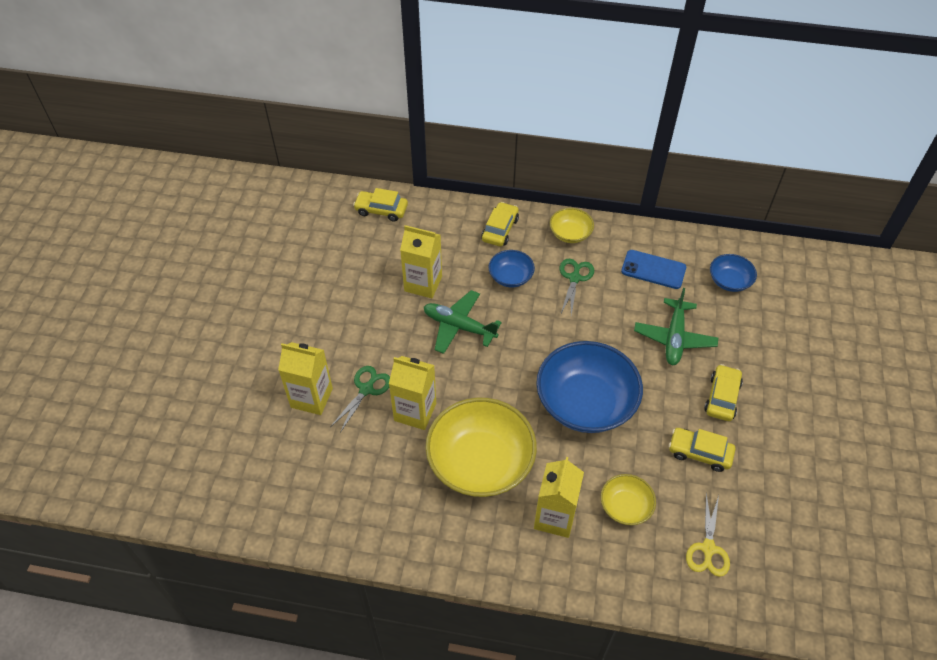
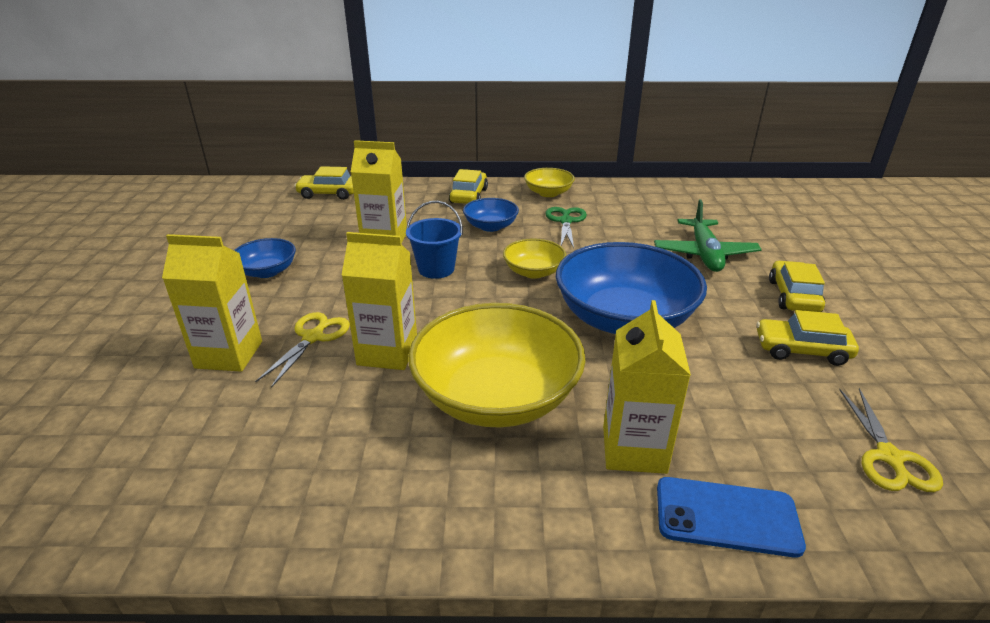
camera: 10 degrees left, 20 degrees down
green scissors [330,366,390,433] -> yellow scissors [255,312,350,388]
green plane [424,290,502,354] -> blue bucket [406,201,463,279]
yellow bowl [601,474,656,525] -> yellow bowl moved to [503,238,566,279]
blue phone [621,250,686,289] -> blue phone moved to [657,477,806,558]
blue bowl [710,254,757,292] -> blue bowl moved to [234,238,296,278]

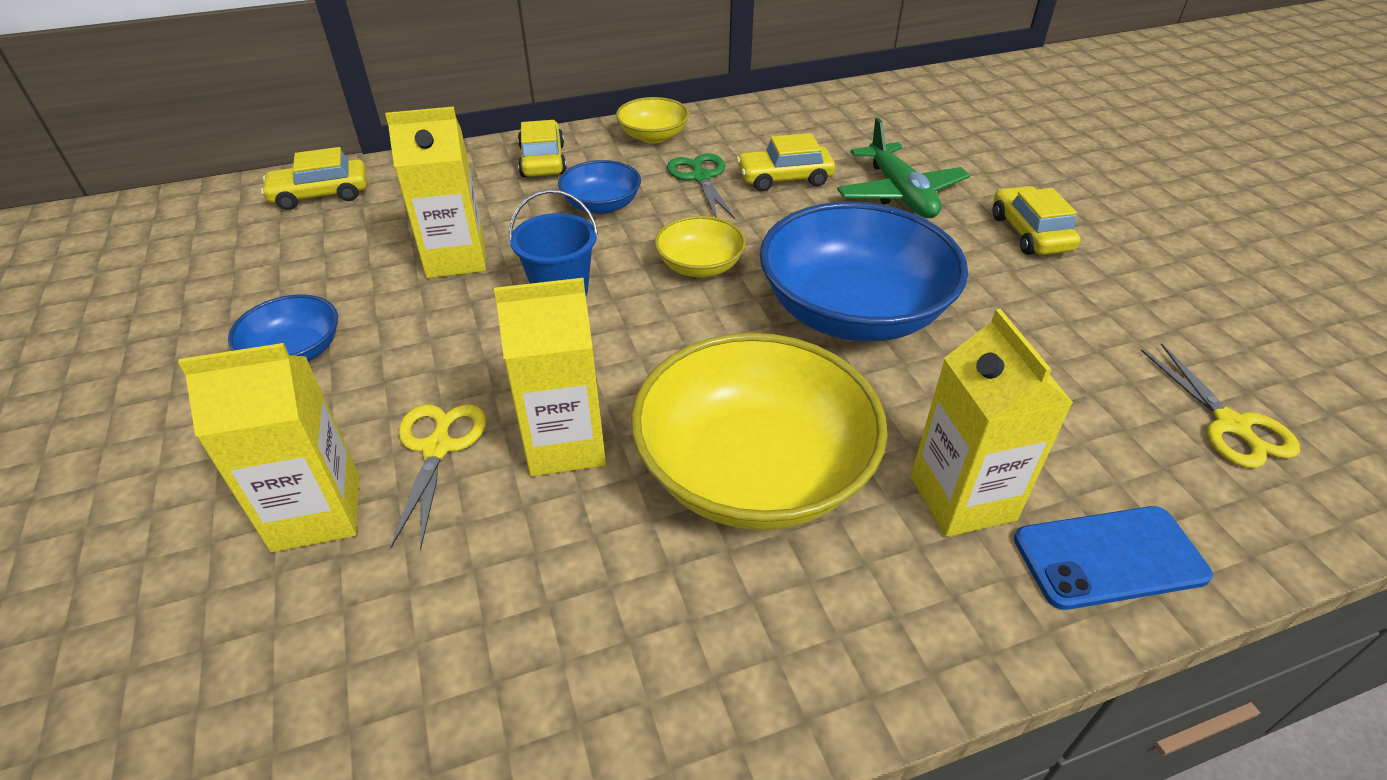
camera: 20 degrees left, 10 degrees up
yellow car [756,310,859,366] -> yellow car moved to [737,133,835,192]

